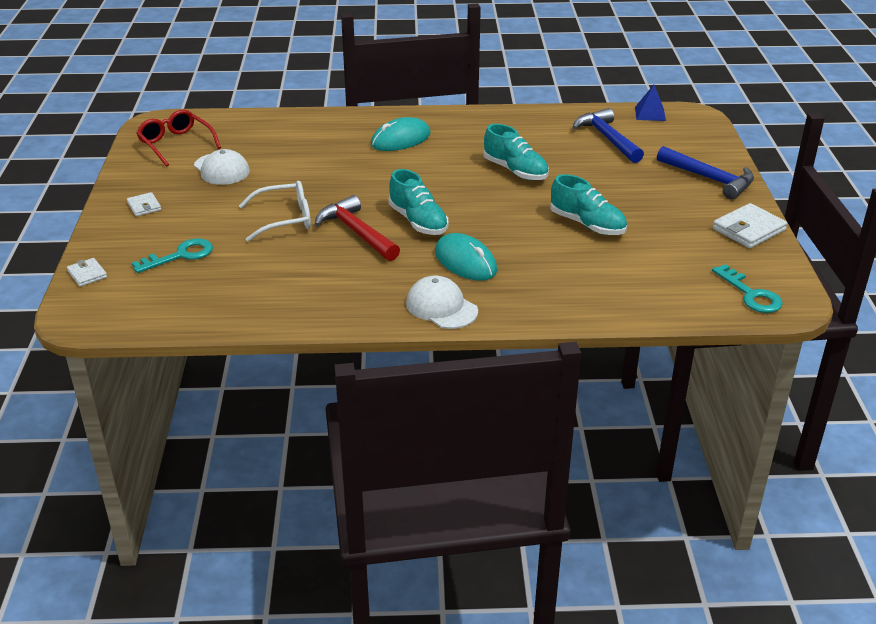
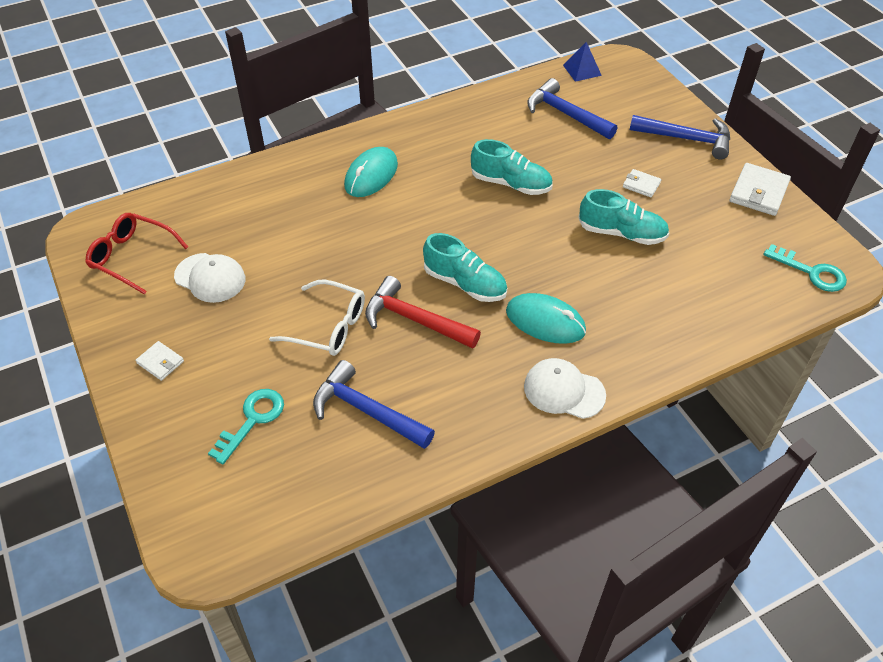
camera: 25 degrees left, 15 degrees up
white wallet [67,258,107,287] -> white wallet moved to [623,169,661,197]
white glasses [239,181,311,242] -> white glasses turned 60 degrees clockwise [269,279,365,356]
none -> blue hammer [313,360,435,449]

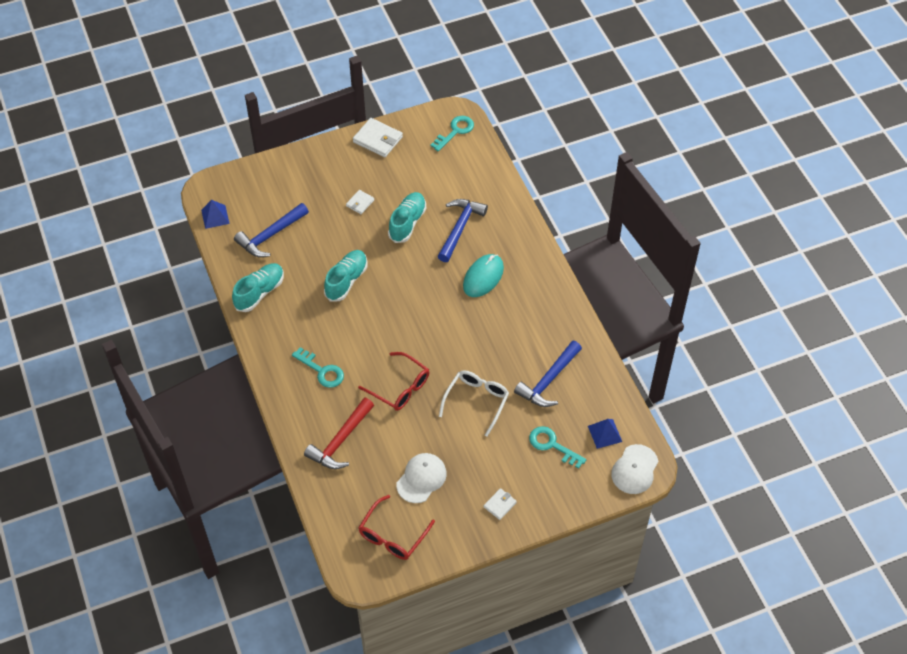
camera: 85 degrees left, 5 degrees up
turquoise mouse [344,147,398,197] -> turquoise key [292,347,344,388]
red hammer [365,276,481,349] -> red hammer moved to [304,398,374,469]
turquoise shoe [423,233,507,302] -> turquoise shoe moved to [232,263,284,312]
white cap [524,358,606,419] -> white cap moved to [611,444,658,494]
blue hammer [630,115,730,160] -> blue hammer moved to [438,199,488,262]
none -> red glasses [358,352,429,411]
none -> blue pyramid [588,419,622,449]

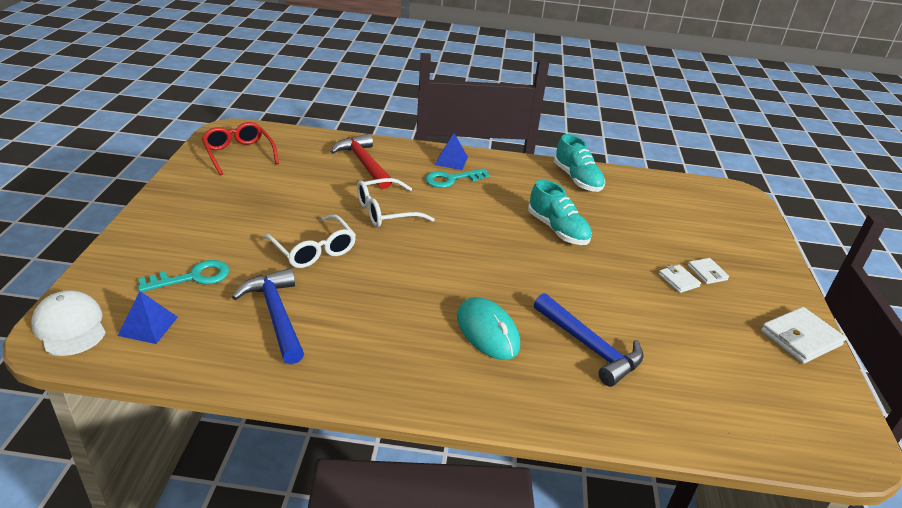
camera: 115 degrees right, 20 degrees down
blue pyramid [201,200,230,229] -> blue pyramid moved to [435,133,468,170]
blue hammer [234,203,309,257] -> none
red glasses [358,352,429,411] -> white glasses [357,178,435,227]
turquoise shoe [388,192,426,243] -> none
white cap [397,453,447,503] -> none
turquoise key [431,116,474,152] -> none
white wallet [484,488,517,520] -> white wallet moved to [688,258,729,284]

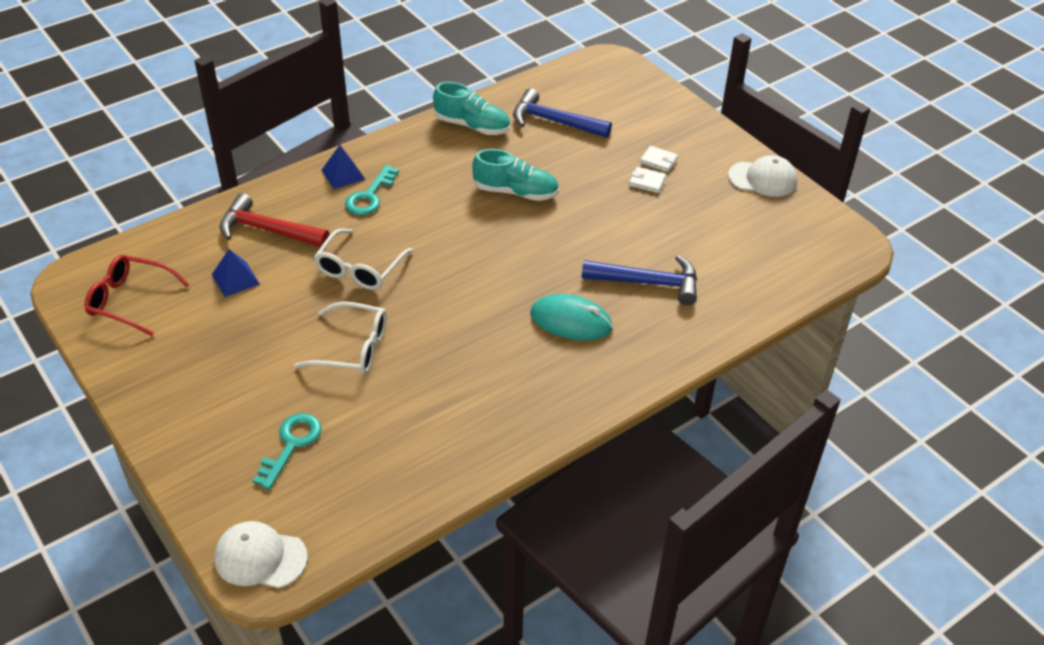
camera: 40 degrees left, 10 degrees up
blue pyramid [118,291,178,344] -> blue pyramid moved to [211,249,260,297]
blue hammer [232,268,304,364] -> blue hammer moved to [513,88,612,138]
white wallet [761,307,846,364] -> white cap [728,155,798,197]

